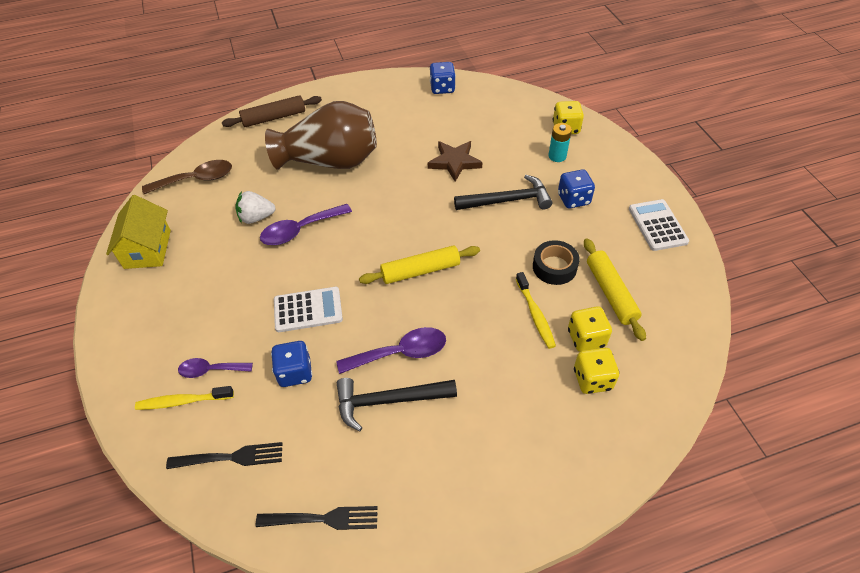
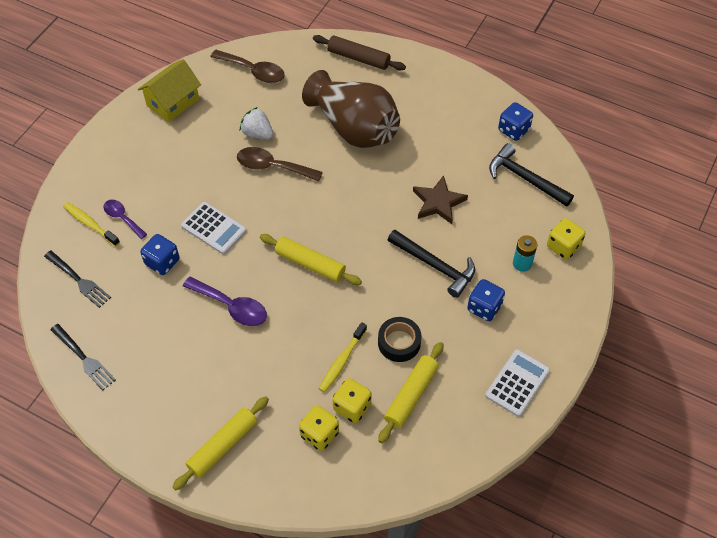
camera: 45 degrees right, 5 degrees up
purple spoon [260,204,352,245] -> brown spoon [237,147,323,181]
black hammer [337,378,457,431] -> black hammer moved to [489,143,574,207]
none -> yellow rolling pin [173,396,269,490]

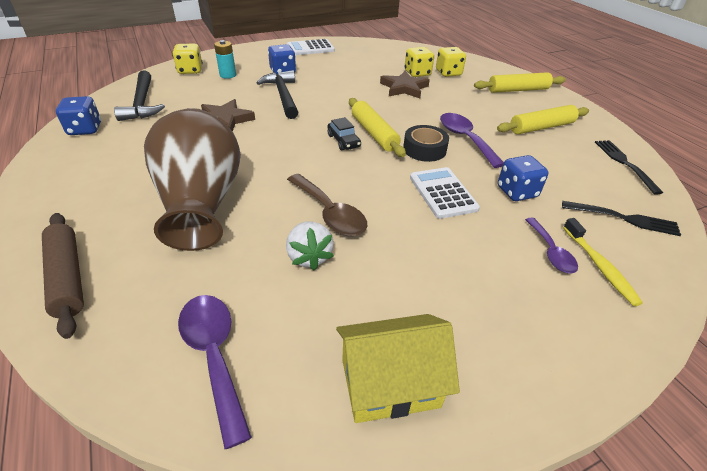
camera: 145 degrees left, 15 degrees down
black fork [44,250,111,308] -> black fork turned 120 degrees clockwise [562,201,681,236]
brown spoon [210,50,285,83] -> purple spoon [178,295,252,449]
yellow toothbrush [319,322,367,392] -> brown star [380,71,430,98]
black tape [378,317,422,362] -> black tape moved to [403,125,449,162]
yellow rolling pin [378,342,444,443] -> yellow rolling pin moved to [497,105,589,134]
none -> black car [328,117,361,150]

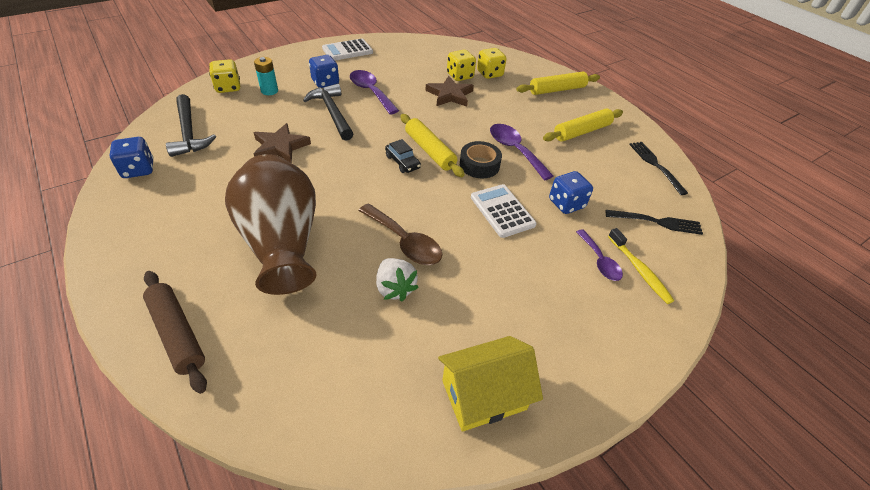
camera: 10 degrees left, 5 degrees up
purple spoon [178,295,252,449] -> purple spoon moved to [350,70,399,114]

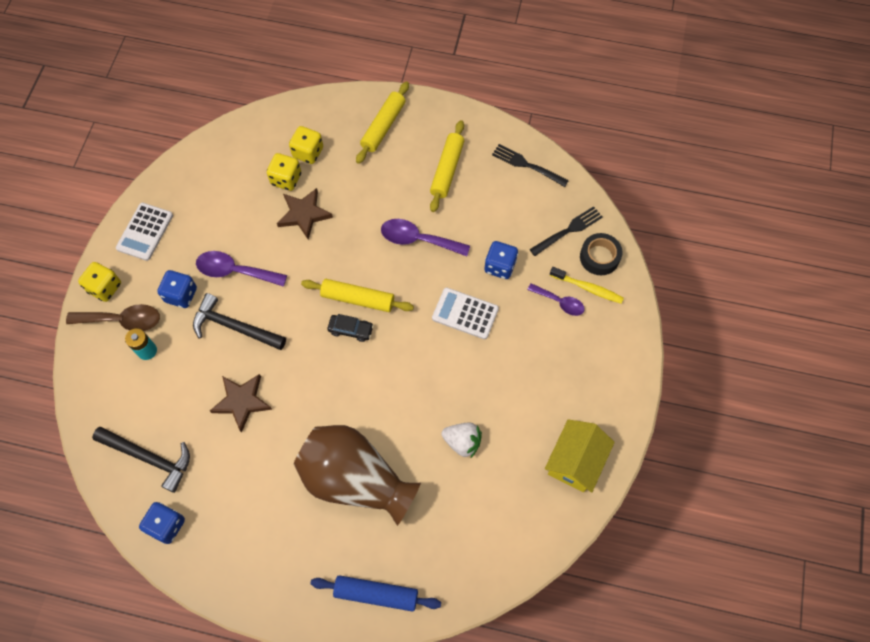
camera: 40 degrees left, 20 degrees up
brown rolling pin [143,271,207,394] -> blue rolling pin [310,575,441,612]
yellow dice [209,59,240,93] -> yellow dice moved to [78,262,121,302]
brown spoon [358,203,442,265] -> brown spoon moved to [66,304,160,331]
black tape [460,141,502,178] -> black tape moved to [580,233,622,275]

